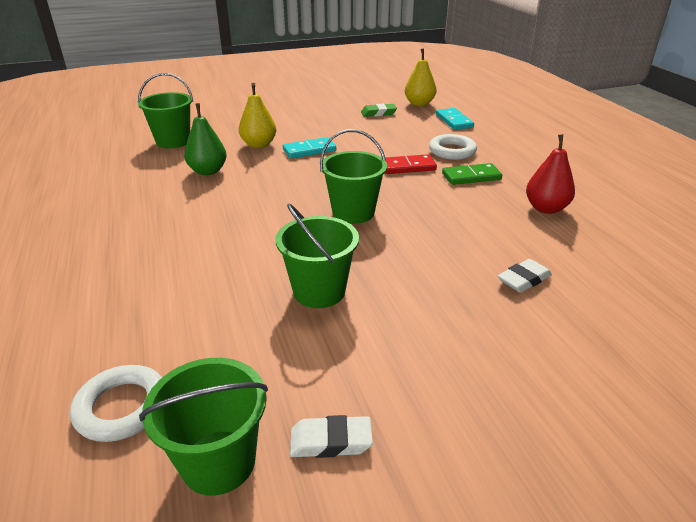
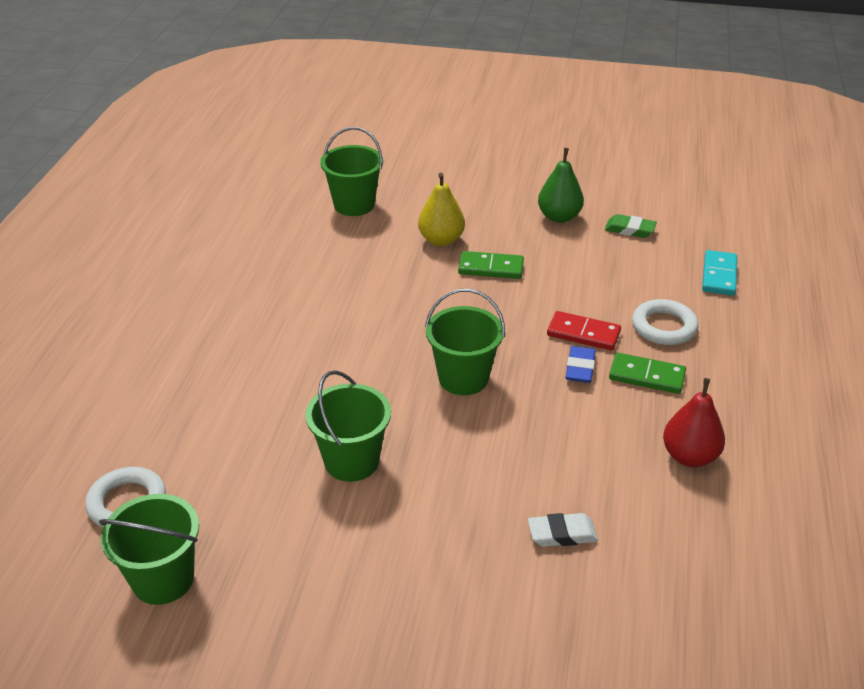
camera: 30 degrees right, 5 degrees up
green pear [184,103,227,175] -> green pear moved to [538,148,584,223]
turquoise domino [283,137,336,159] -> green domino [458,251,524,279]
white eraser [290,415,373,458] -> none
yellow pear [405,49,437,106] -> none
none -> blue eraser [566,346,596,383]

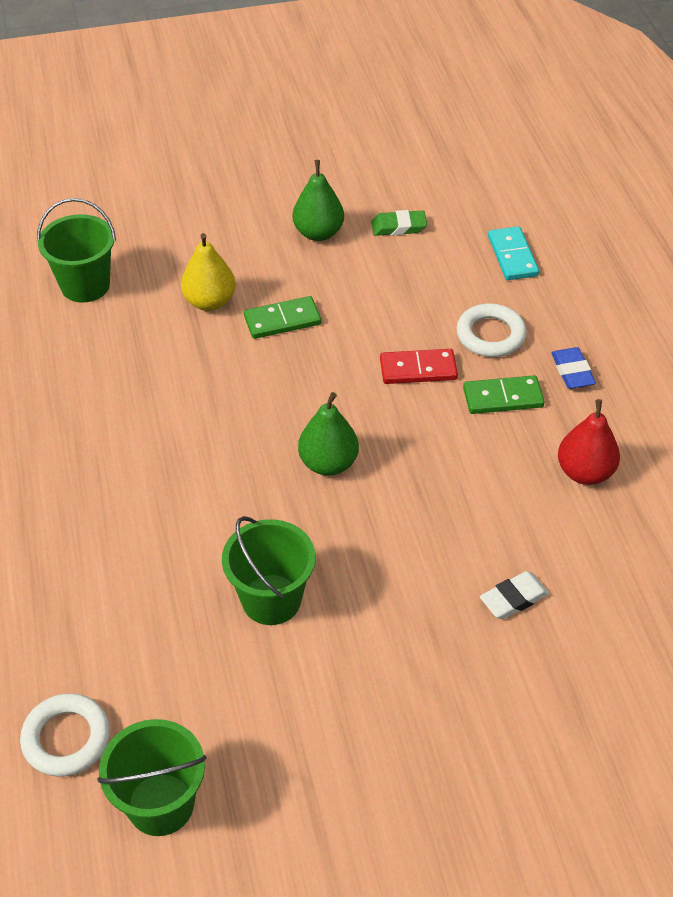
camera: 25 degrees left, 10 degrees up
green bucket [425,289,505,395] -> green pear [298,392,359,476]
blue eraser [566,346,596,383] -> blue eraser moved to [551,347,596,389]

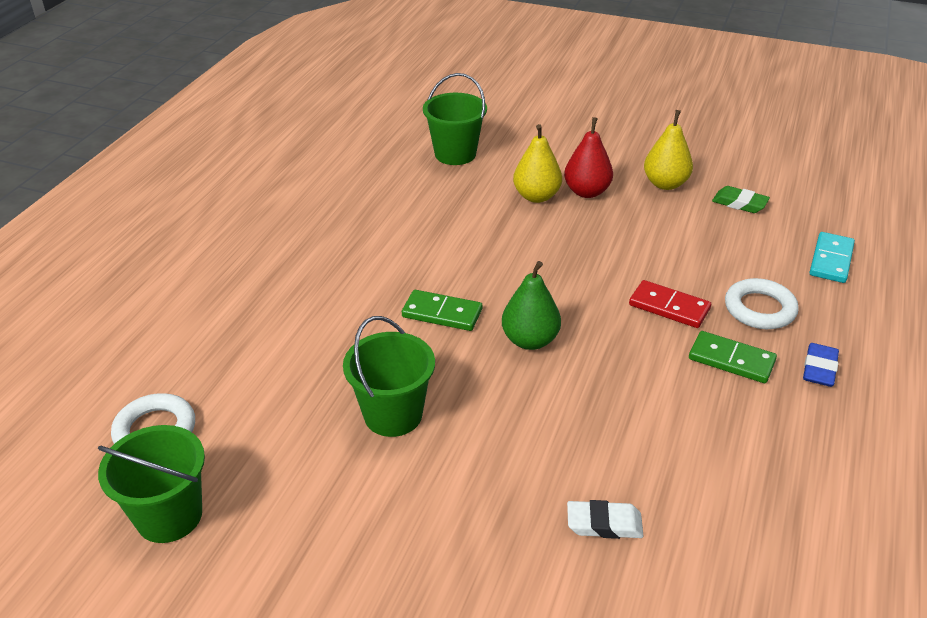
camera: 35 degrees right, 10 degrees down
green domino [244,296,321,339] -> green domino moved to [402,290,482,331]
green pear [292,160,344,241] -> yellow pear [644,110,693,190]
red pear [558,399,620,485] -> red pear moved to [564,117,613,198]

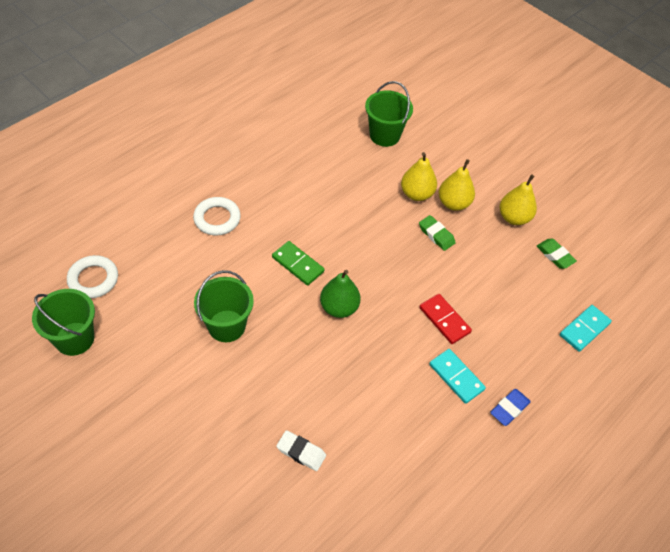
camera: 20 degrees right, 15 degrees up
red pear [564,117,613,198] -> yellow pear [439,159,475,211]
green domino [689,331,777,383] -> turquoise domino [429,349,486,404]
white ring [725,278,799,329] -> white ring moved to [193,197,241,235]
none -> green eraser [419,215,456,251]

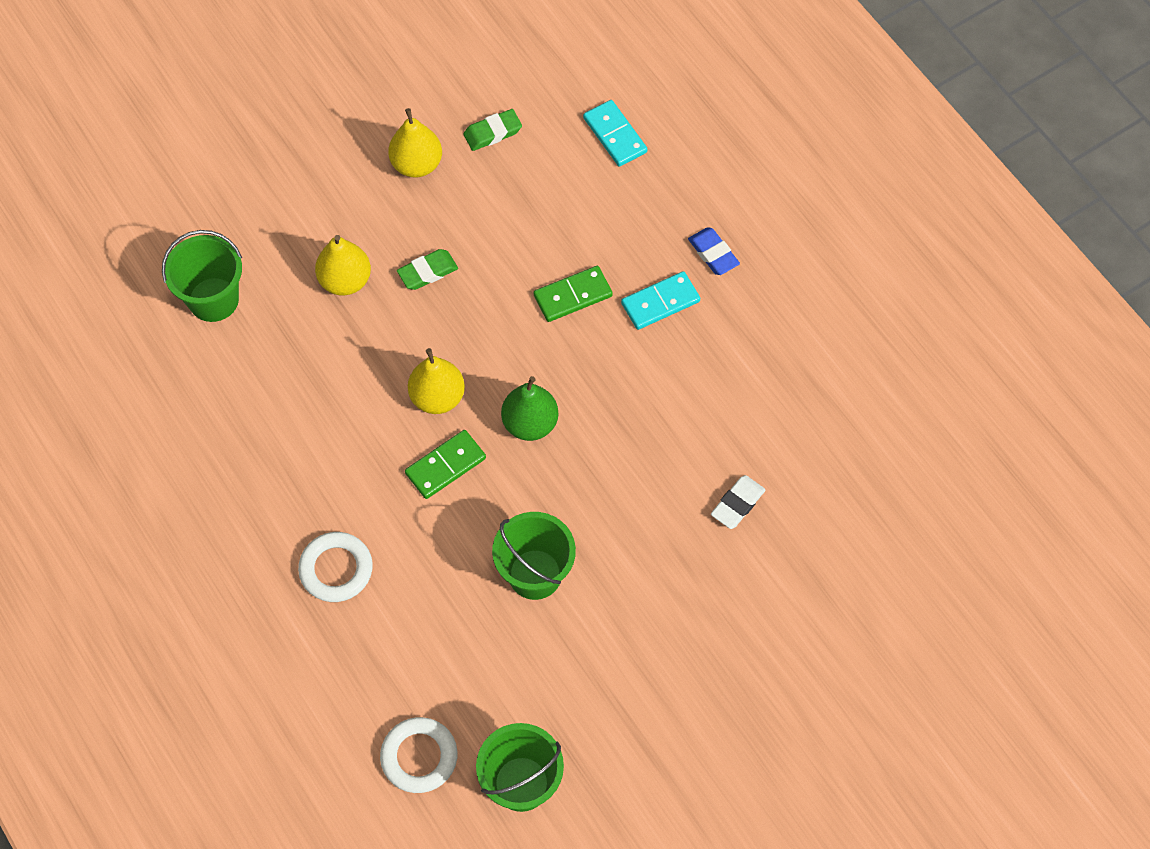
camera: 75 degrees left, 10 degrees up
red domino [419,294,472,344] -> green domino [534,266,613,322]
yellow pear [439,159,475,211] -> yellow pear moved to [408,348,465,414]

